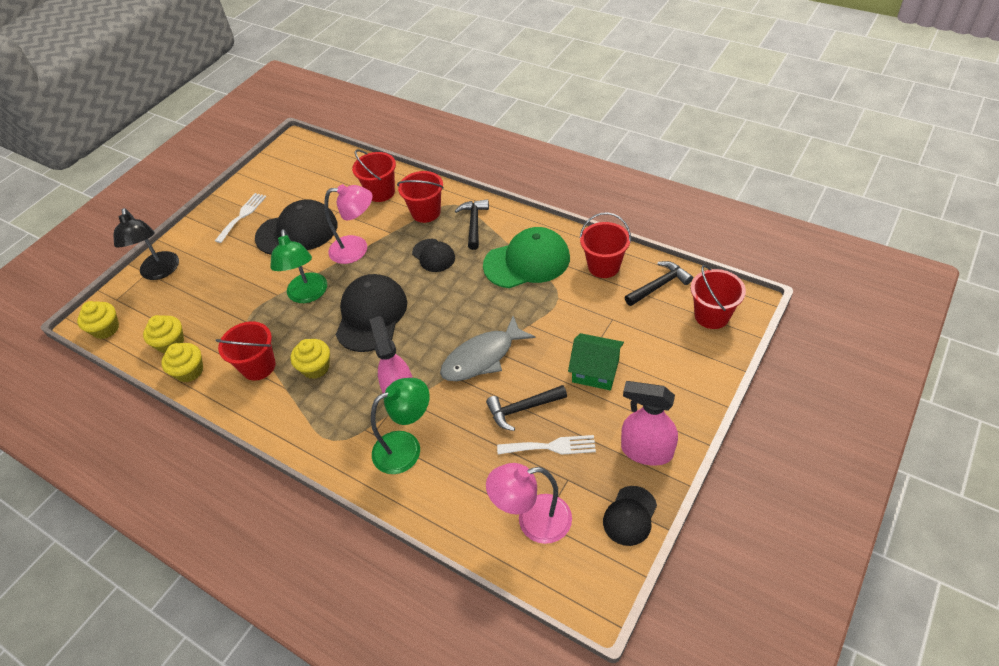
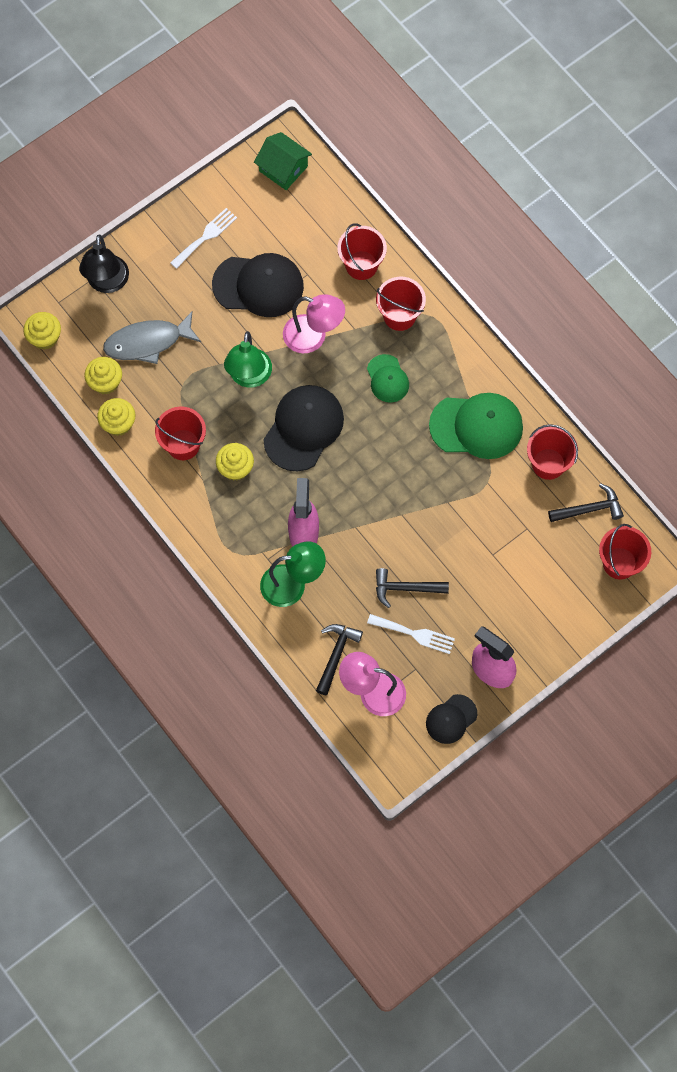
camera: 15 degrees right, 20 degrees up
black cap [412,239,455,272] -> green cap [367,354,409,403]
grey fish [440,316,535,381] -> grey fish moved to [103,312,201,364]
black hammer [455,199,489,250] -> black hammer moved to [316,624,363,695]
green house [568,333,624,390] -> green house moved to [254,132,312,190]

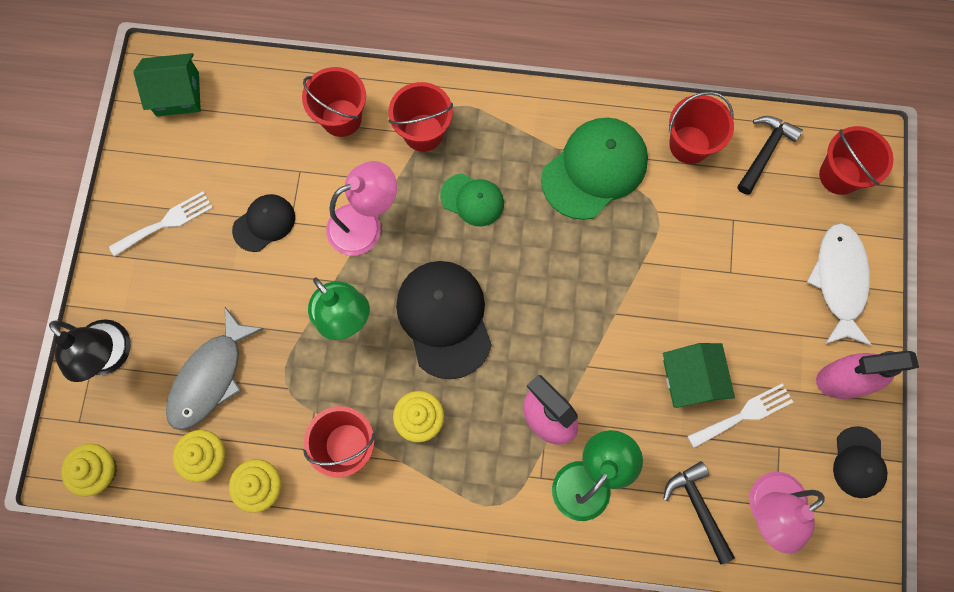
camera: 45 degrees left, 5 degrees up
white fork [170,208,237,269] -> white fork turned 60 degrees clockwise [109,191,213,257]
black cap [212,253,304,317] -> black cap [232,194,295,252], size x0.56
black hammer [376,568,449,608] -> green house [663,343,735,408]
none -> white fish [807,223,872,346]

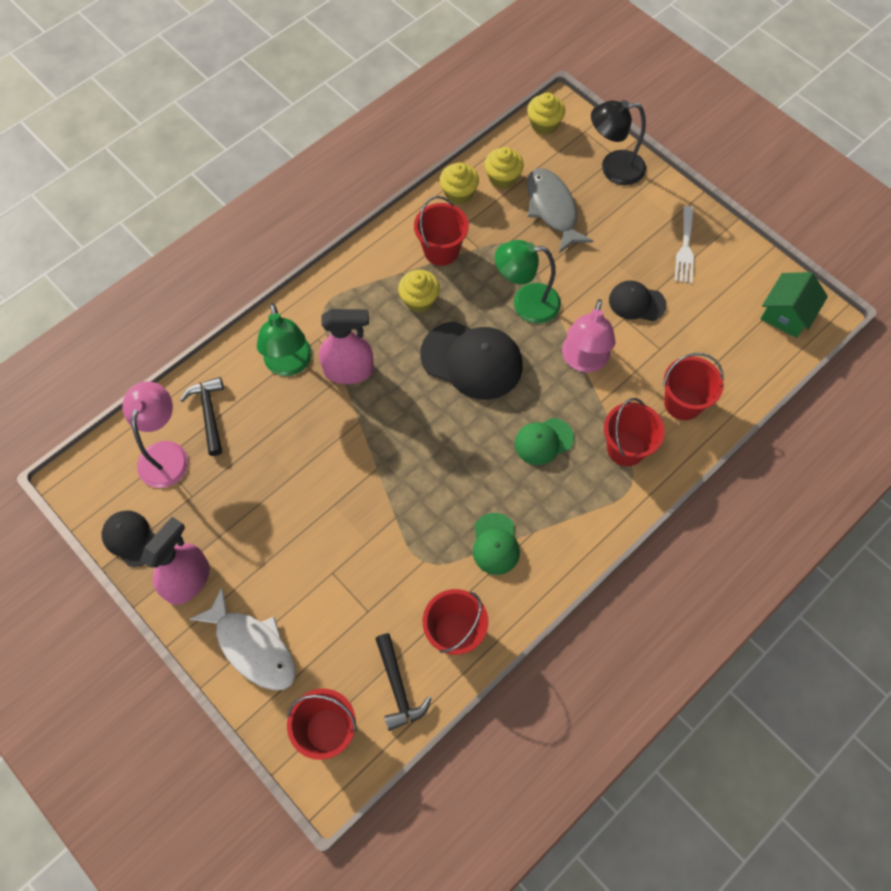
camera: 130 degrees right, 10 degrees down
black cap [232,194,295,252] -> black cap turned 105 degrees clockwise [609,280,666,321]
green cap [541,118,648,220] -> green cap [473,513,520,575], size x0.56
green house [663,343,735,408] -> none
black hammer [663,461,735,564] -> black hammer turned 120 degrees counterclockwise [180,377,224,456]
white fork [687,383,793,448] -> none

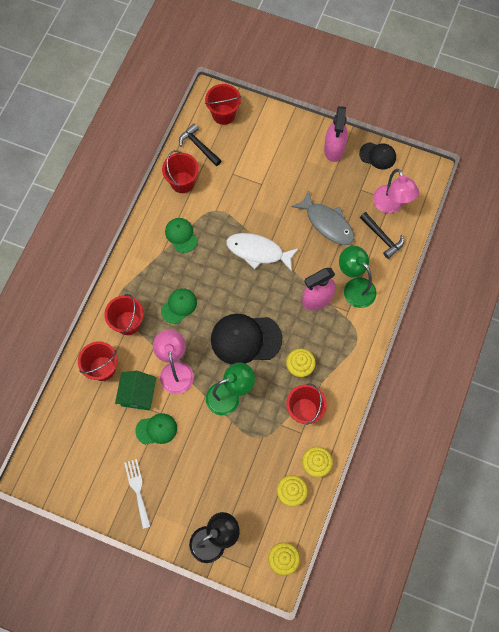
camera: 155 degrees right, 5 degrees up
white fish [190,587,295,690] -> white fish moved to [226,233,299,272]
grey fish [527,168,593,253] -> grey fish moved to [291,190,354,245]
black cap [609,280,666,321] -> green cap [135,413,177,445]
green house [760,272,828,338] -> green house moved to [115,371,156,410]

